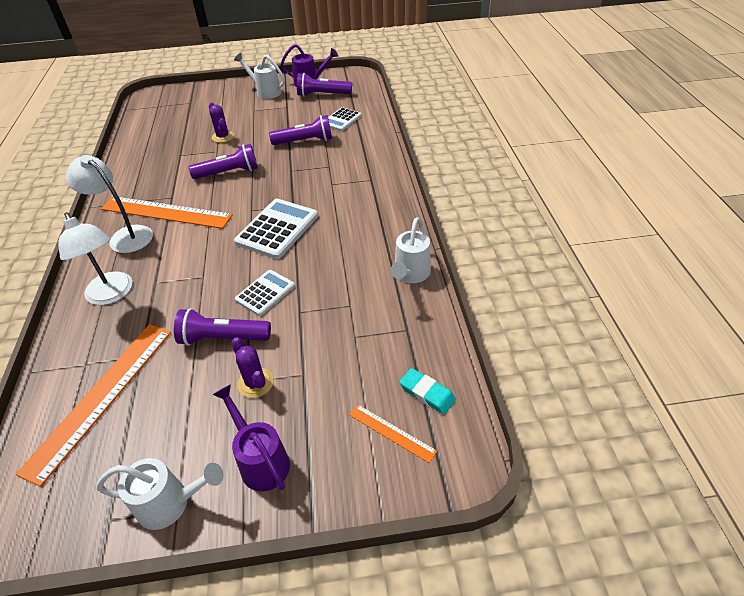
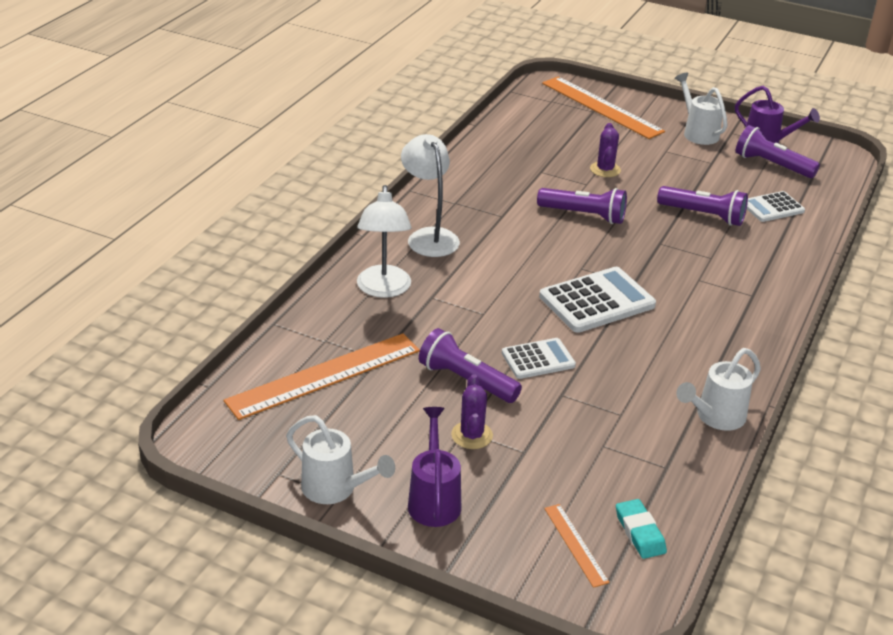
camera: 30 degrees right, 10 degrees down
orange ruler [101,196,233,229] -> orange ruler moved to [542,77,665,139]

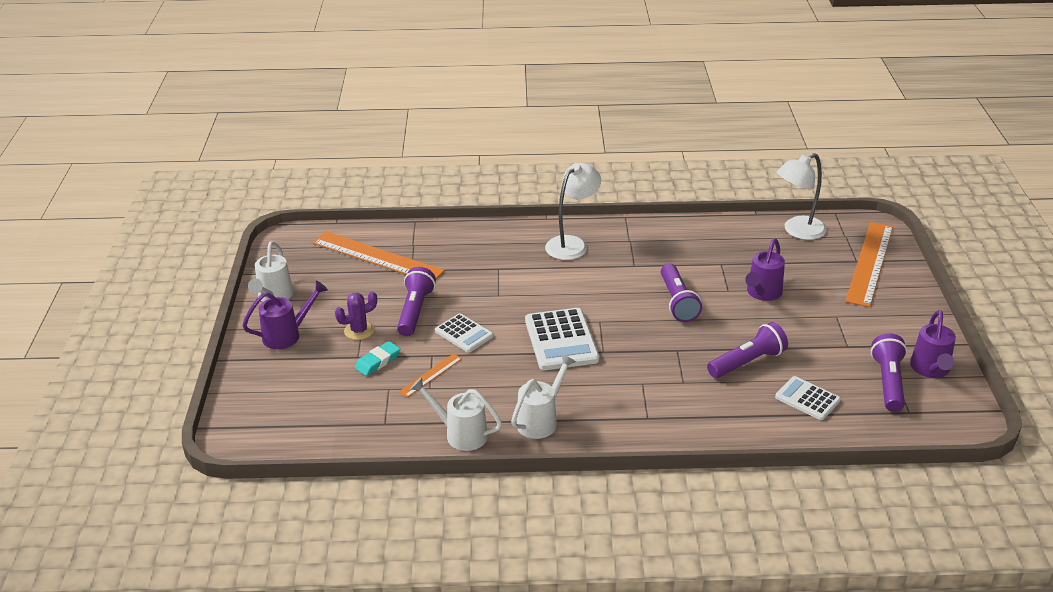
camera: 65 degrees right, 0 degrees up
white lamp [357,185,412,298] -> white lamp moved to [777,153,827,240]
white calculator [539,267,656,333] -> white calculator turned 45 degrees clockwise [525,308,599,370]
orange ruler [544,504,610,588] -> orange ruler moved to [399,353,462,397]
purple cactus [590,123,621,177] -> purple watering can [745,239,785,301]
turquoise eraser [616,499,667,559] -> turquoise eraser moved to [355,341,401,376]
purple flashlight [657,186,748,226] -> purple flashlight turned 120 degrees counterclockwise [707,322,788,378]
white watering can [675,72,728,145] -> white watering can moved to [511,354,576,439]

